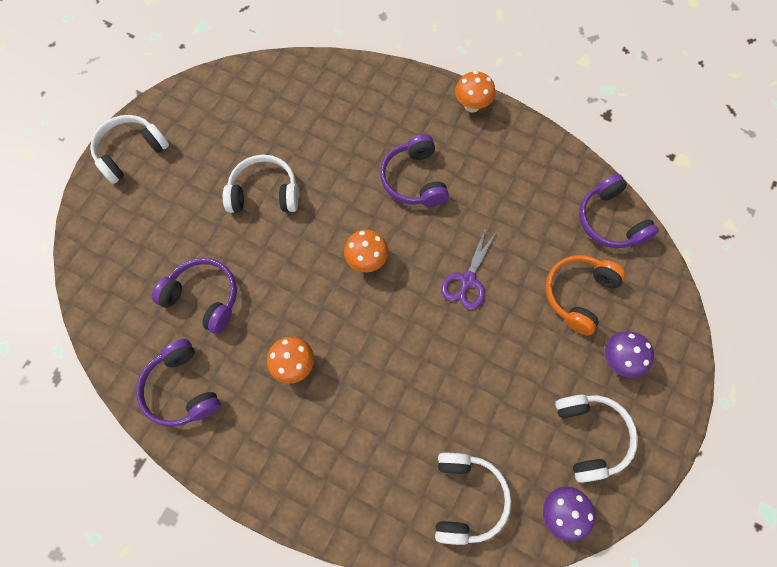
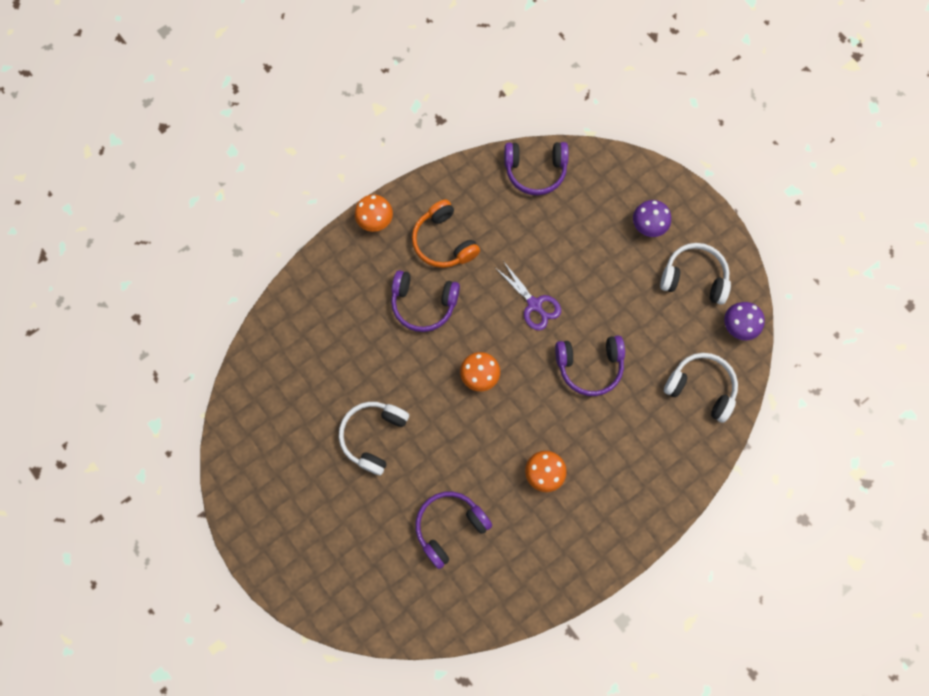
camera: 65 degrees left, 5 degrees up
white headphones [90,115,169,184] -> none
purple headphones [136,339,221,427] -> purple headphones moved to [555,335,625,396]
orange headphones [545,255,626,335] -> orange headphones moved to [412,199,480,268]

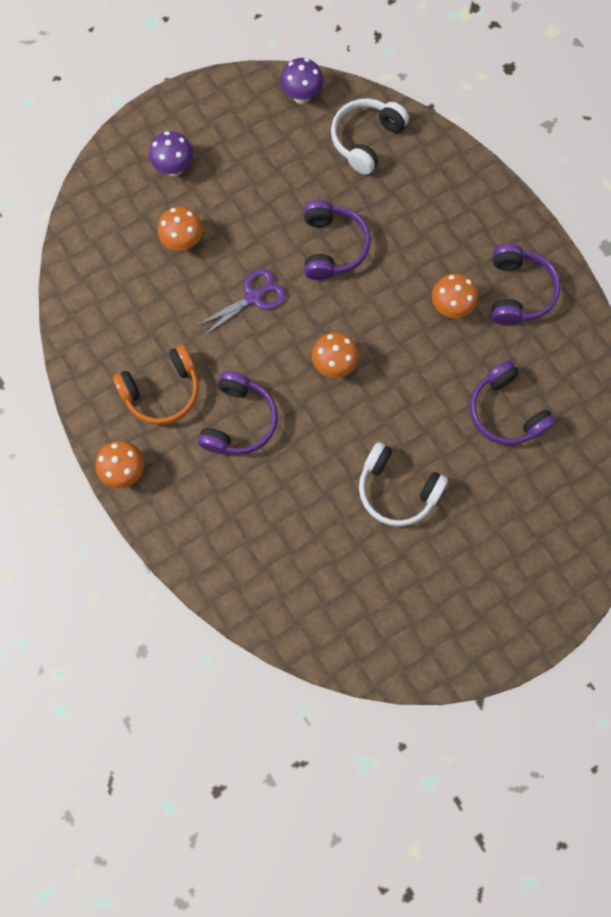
camera: 85 degrees left, 0 degrees up
purple headphones [504,142,569,195] -> purple headphones moved to [491,244,561,325]
white headphones [660,243,731,305] -> none
none -> orange mushroom [158,207,203,251]

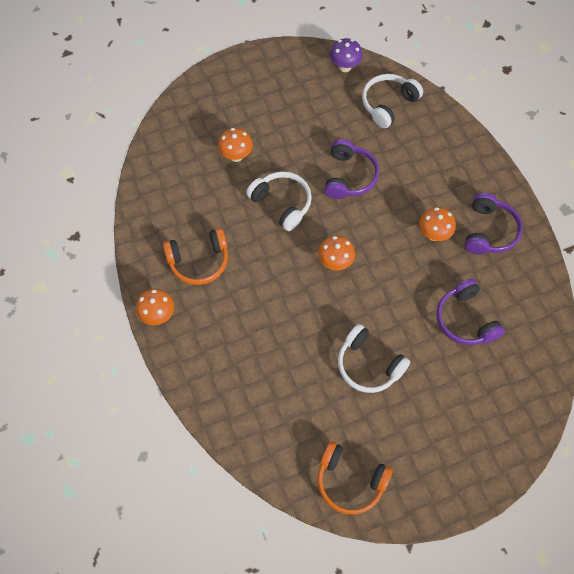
camera: 10 degrees right, 10 degrees down
purple mushroom [149,131,193,176] -> none
purple scissors [196,269,286,336] -> white headphones [246,171,312,231]
purple headphones [198,371,278,455] -> none
none -> orange headphones [318,442,393,515]

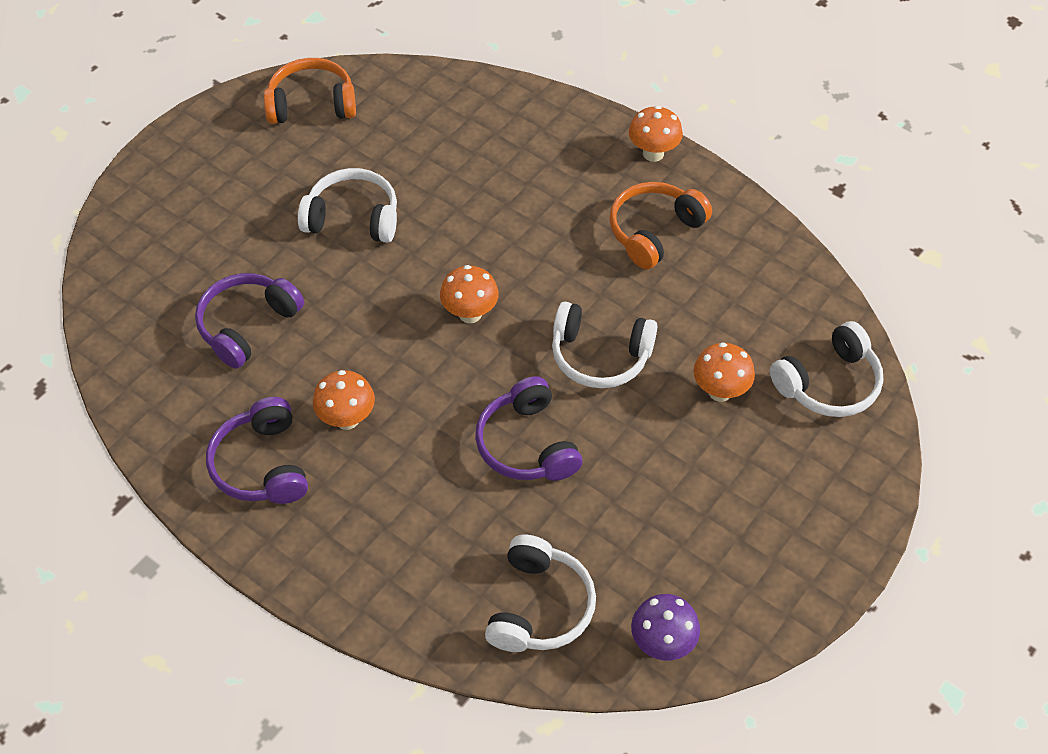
camera: 150 degrees right, 10 degrees down
purple headphones [436,279,505,345] -> purple headphones turned 90 degrees counterclockwise [195,273,304,369]
none -> white headphones [770,321,884,417]

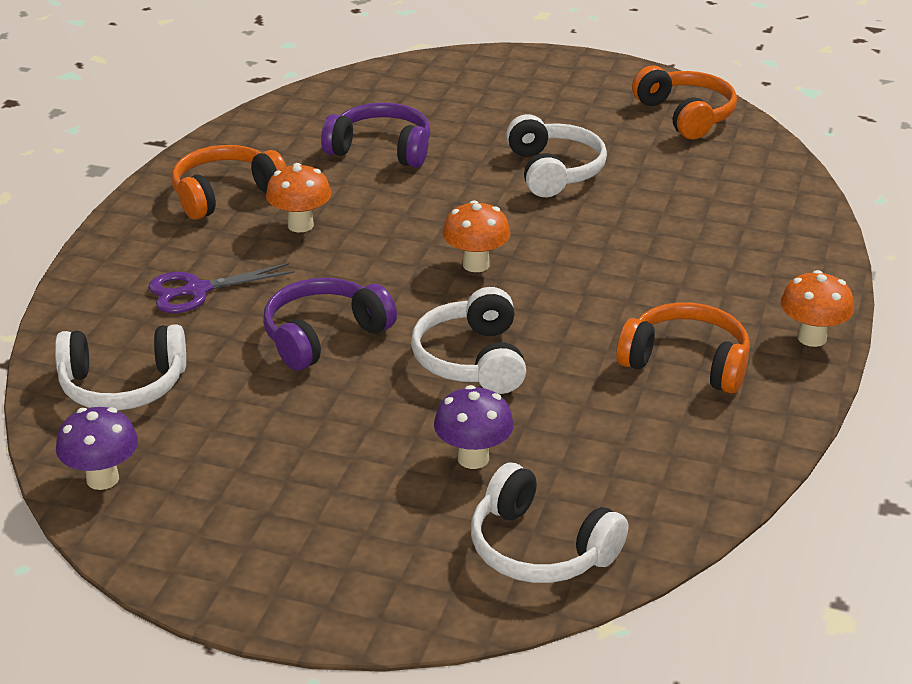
camera: 70 degrees right, 20 degrees down
purple headphones [206,397,308,504] -> orange headphones [171,145,287,220]
orange mushroom [693,342,755,402] -> purple mushroom [434,385,514,469]
none -> purple scissors [148,263,295,313]

